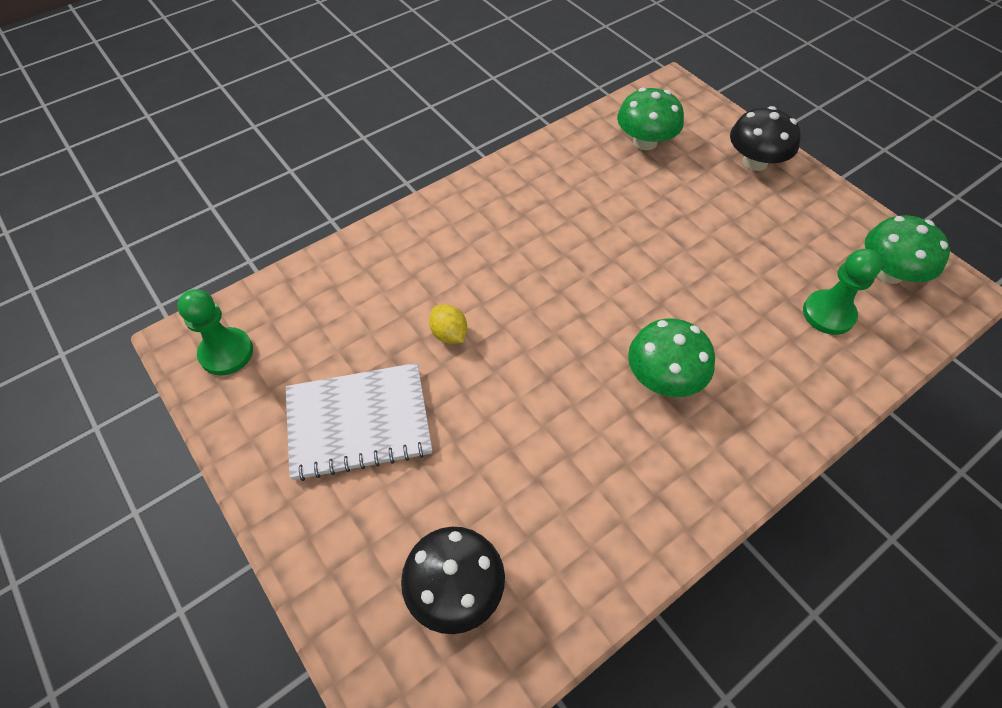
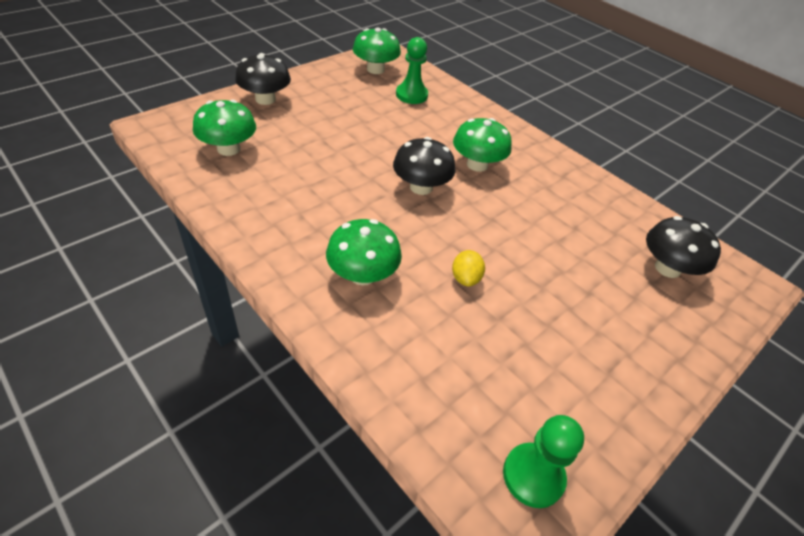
camera: 100 degrees left, 10 degrees down
white notebook [286,363,432,481] -> none
yellow lemon [429,304,467,344] -> yellow lemon turned 45 degrees counterclockwise [452,250,485,287]
none -> green mushroom [326,219,402,286]
none -> black mushroom [393,137,455,195]

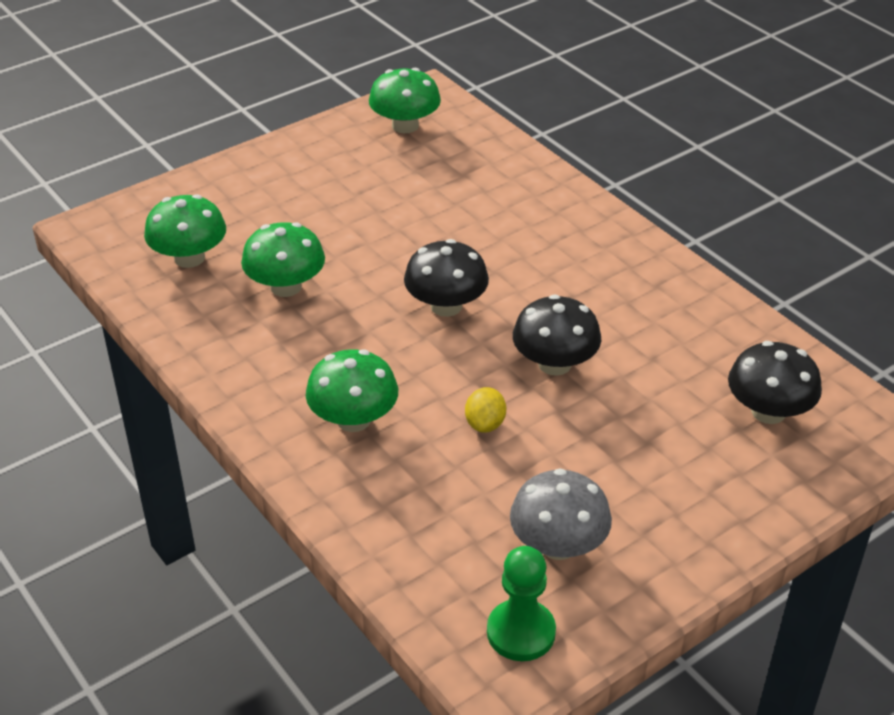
camera: 10 degrees right, 5 degrees down
black mushroom [235,53,291,105] -> black mushroom moved to [513,294,601,376]
green pawn [396,37,428,104] -> none
green mushroom [453,118,512,172] -> green mushroom moved to [241,222,325,297]
none -> grey mushroom [510,468,612,560]

